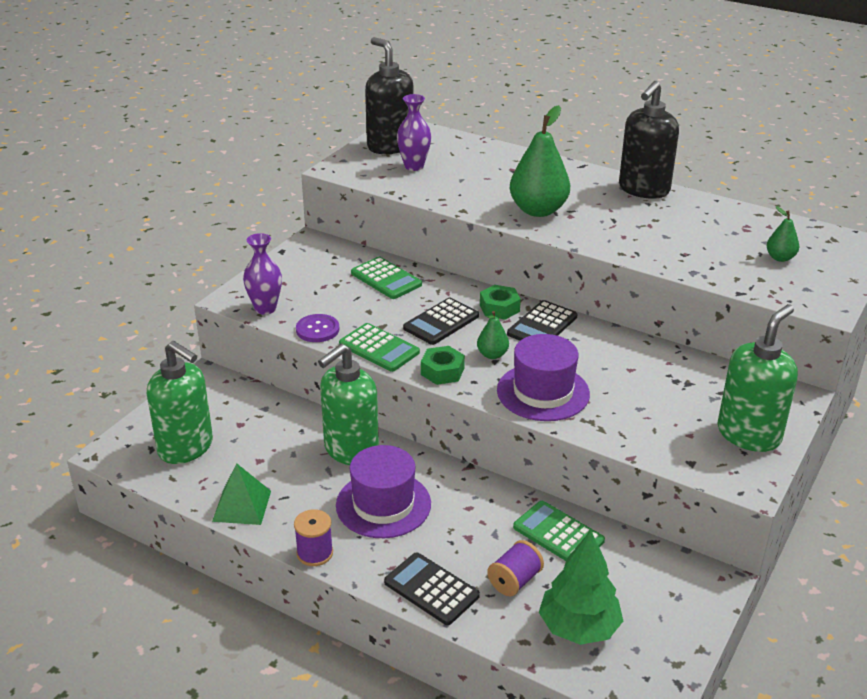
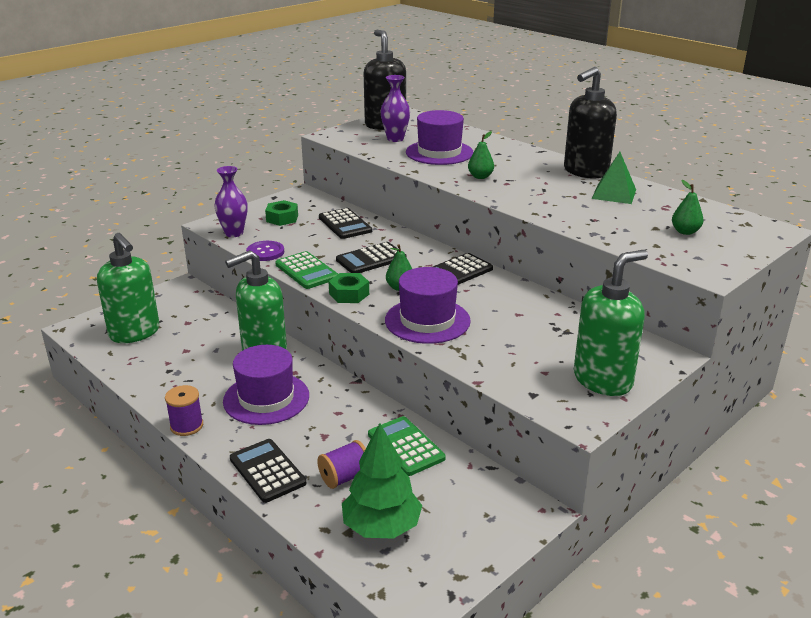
camera: 15 degrees right, 5 degrees down
green pyramid [212,463,271,525] -> green pyramid moved to [592,152,636,204]
green calculator [351,257,422,299] -> black calculator [319,208,372,239]
green nut [480,285,521,320] -> green nut moved to [265,200,298,226]
green pear [509,105,570,217] -> green pear [468,131,494,179], size x0.49
none -> purple hat [406,110,473,165]

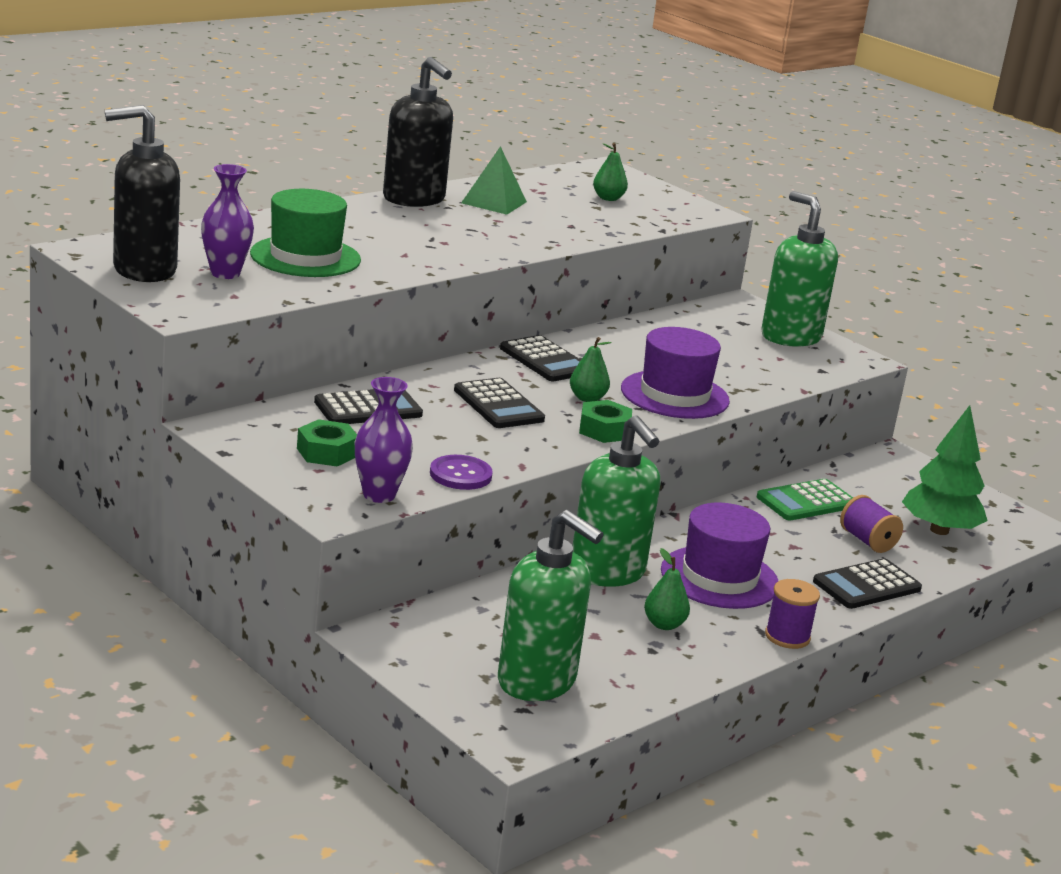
camera: 90 degrees left, 5 degrees down
green soap dispenser [97,233,160,343] -> green soap dispenser turned 75 degrees clockwise [498,510,604,701]
green calculator [275,251,338,289] -> none
purple hat [406,110,473,165] -> green hat [250,189,361,277]
green pear [468,131,494,179] -> green pear moved to [644,548,690,630]

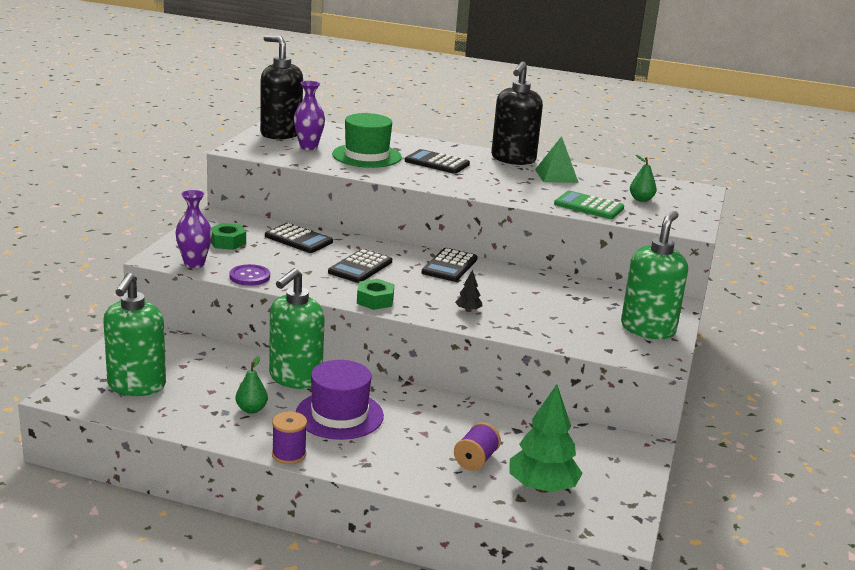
camera: 60 degrees right, 0 degrees up
green pear [570,337,612,402] -> none
purple hat [621,327,730,419] -> black tree [455,270,482,312]
green calculator [757,479,853,521] -> green calculator moved to [554,191,624,219]
black calculator [813,558,922,609] -> black calculator moved to [405,149,470,174]

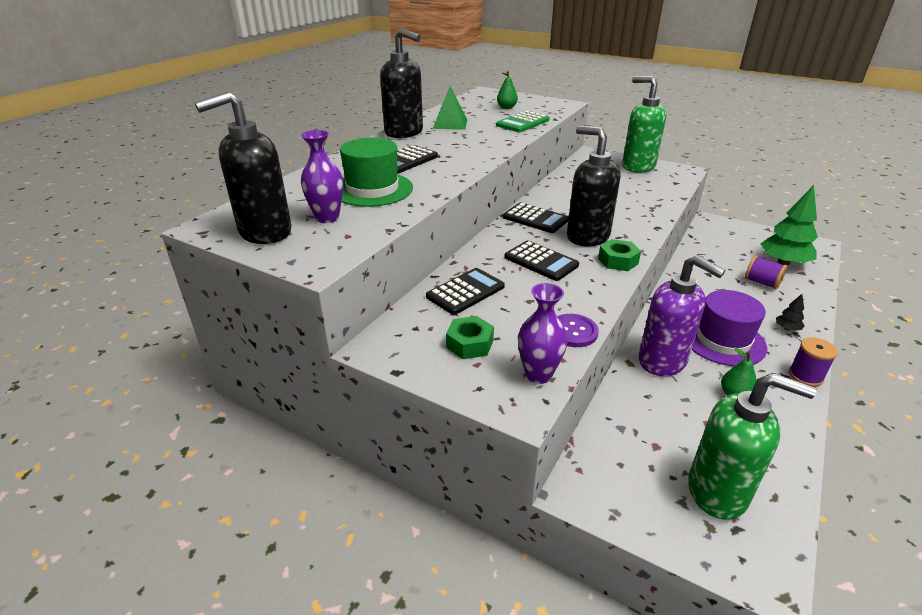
camera: 75 degrees left, 10 degrees up
green soap dispenser [269,268,325,389] -> purple soap dispenser [639,255,725,376]
black tree [455,270,482,312] -> black tree moved to [776,294,805,331]
none -> black soap dispenser [567,126,621,247]

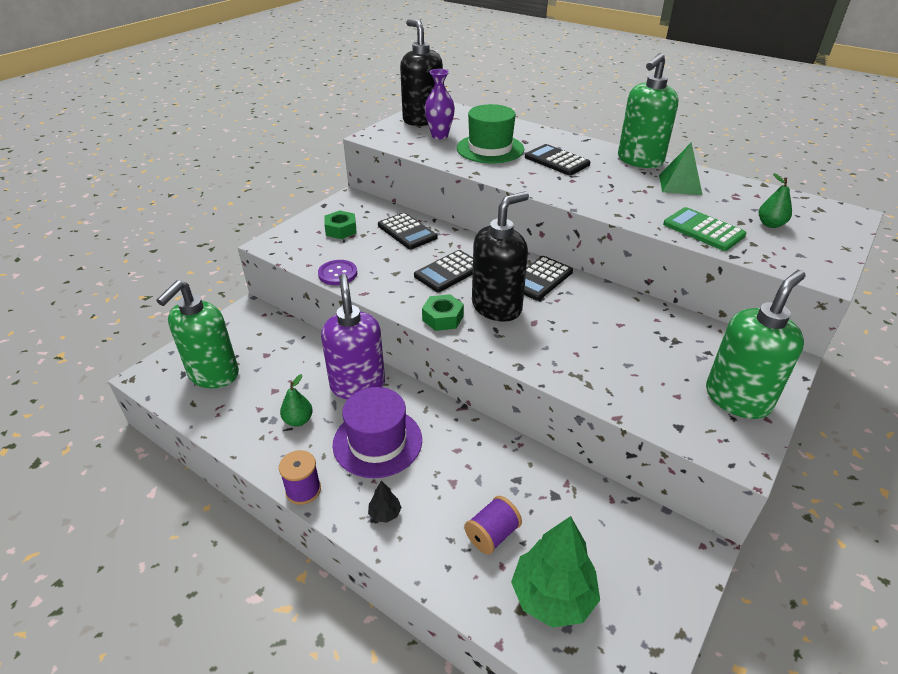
camera: 95 degrees right, 5 degrees up
black soap dispenser [380,28,423,138] -> green soap dispenser [618,53,678,168]
purple vase [518,283,568,384] -> none
purple soap dispenser [639,255,725,376] -> purple soap dispenser turned 120 degrees clockwise [321,274,385,400]

